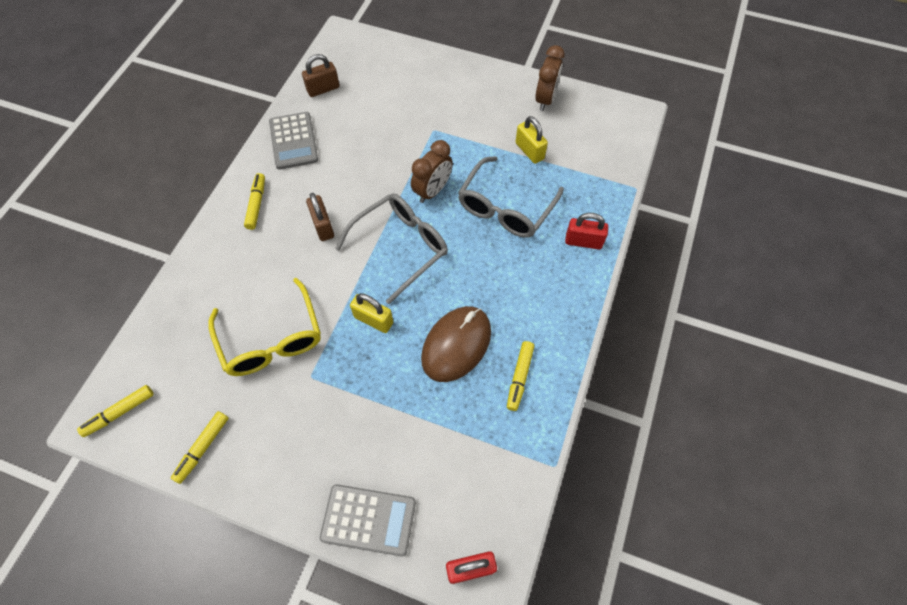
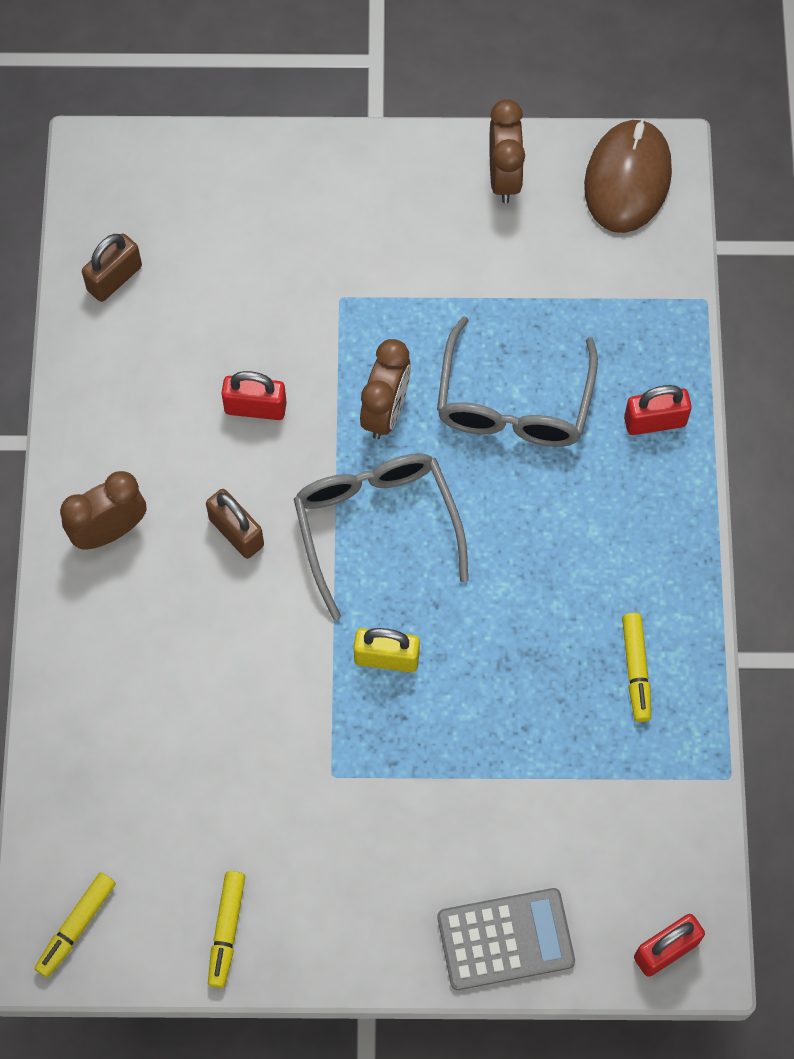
camera: 20 degrees left, 5 degrees up
yellow glasses [208,278,321,376] -> none
yellow marker [244,173,265,230] -> brown clock [60,471,147,550]
grey calculator [269,112,318,170] -> none
grey glasses [335,193,448,304] -> grey glasses turned 45 degrees counterclockwise [294,453,469,620]
brown mouse [421,306,491,382] -> brown mouse moved to [584,119,672,233]
yellow padlock [515,116,548,164] -> none
none -> red padlock [221,371,287,420]

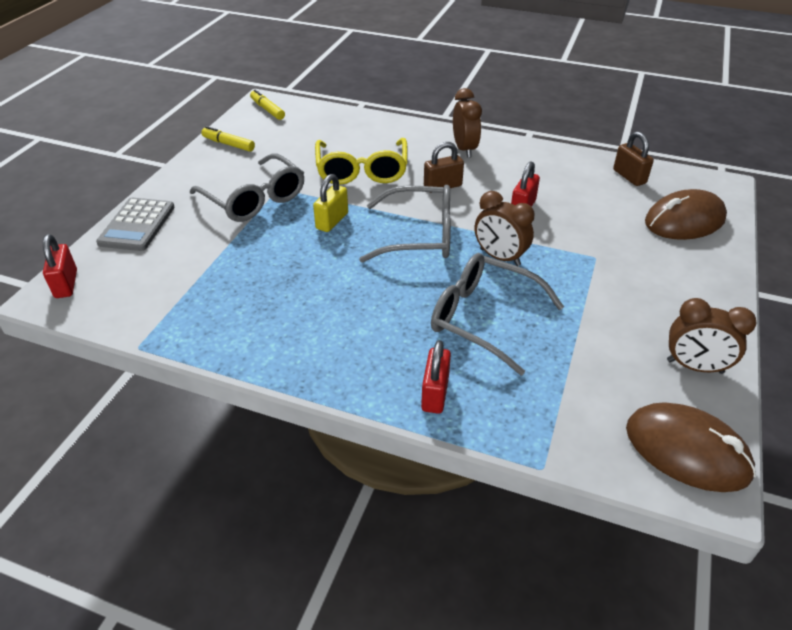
camera: 110 degrees right, 25 degrees down
yellow marker [622,613,651,722] -> none
none -> grey glasses [190,153,304,222]
none -> yellow glasses [315,138,407,185]
none -> brown mouse [645,189,727,240]

